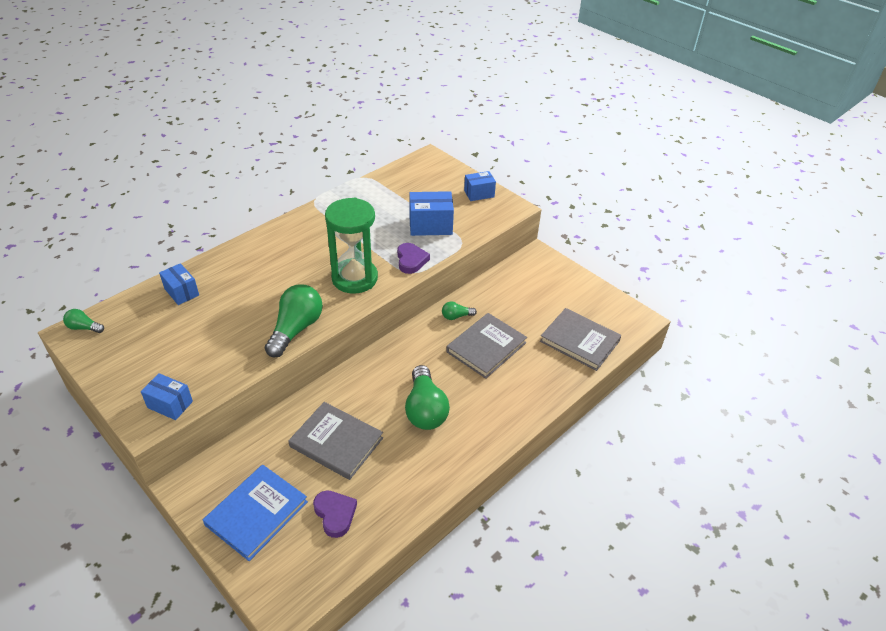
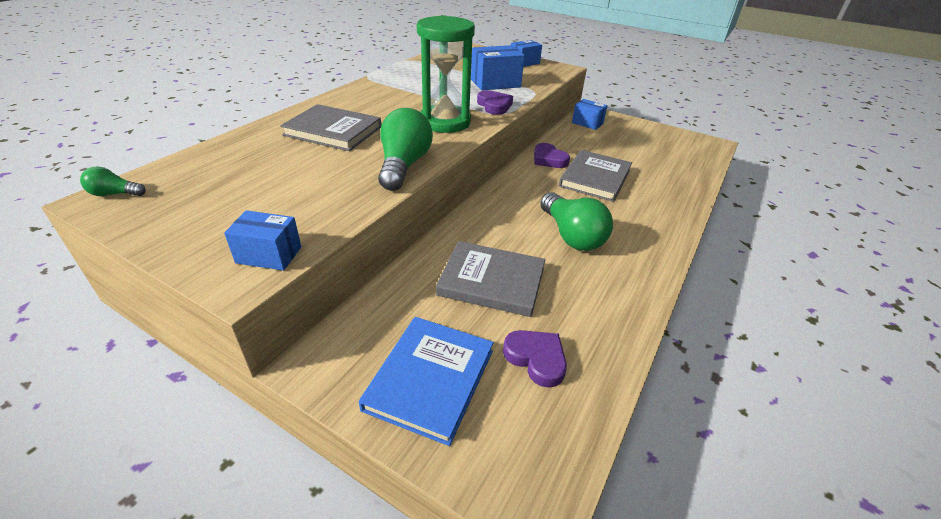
camera: 15 degrees left, 5 degrees down
blue box [159,263,199,305] -> blue box moved to [572,99,608,130]
green light bulb [442,302,477,320] -> purple heart [534,143,570,168]
grey book [540,308,621,371] -> grey book moved to [280,104,381,151]

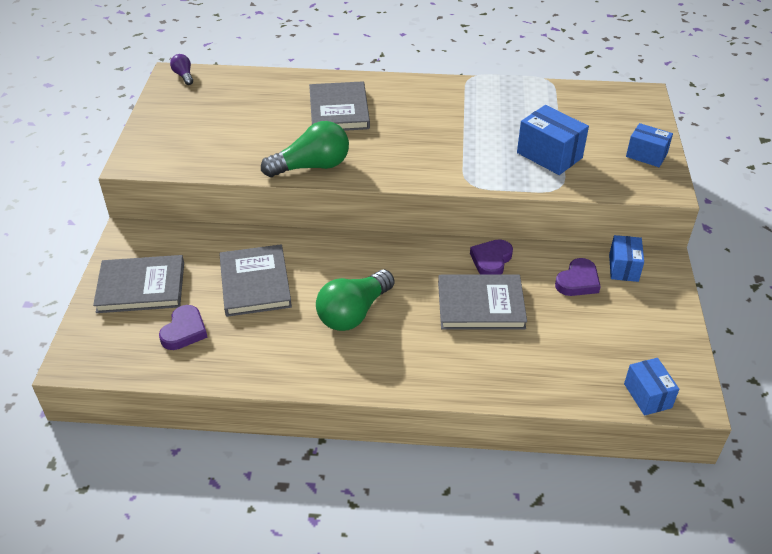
camera: 65 degrees right, 5 degrees up
green light bulb [80,167,146,196] -> purple light bulb [170,54,193,85]
blue box [224,210,301,271] -> blue box moved to [624,358,679,416]
blue book [359,317,494,446] -> grey book [93,255,184,313]
green hourglass [417,15,475,133] -> none
purple heart [477,90,513,115] -> purple heart moved to [555,258,601,296]

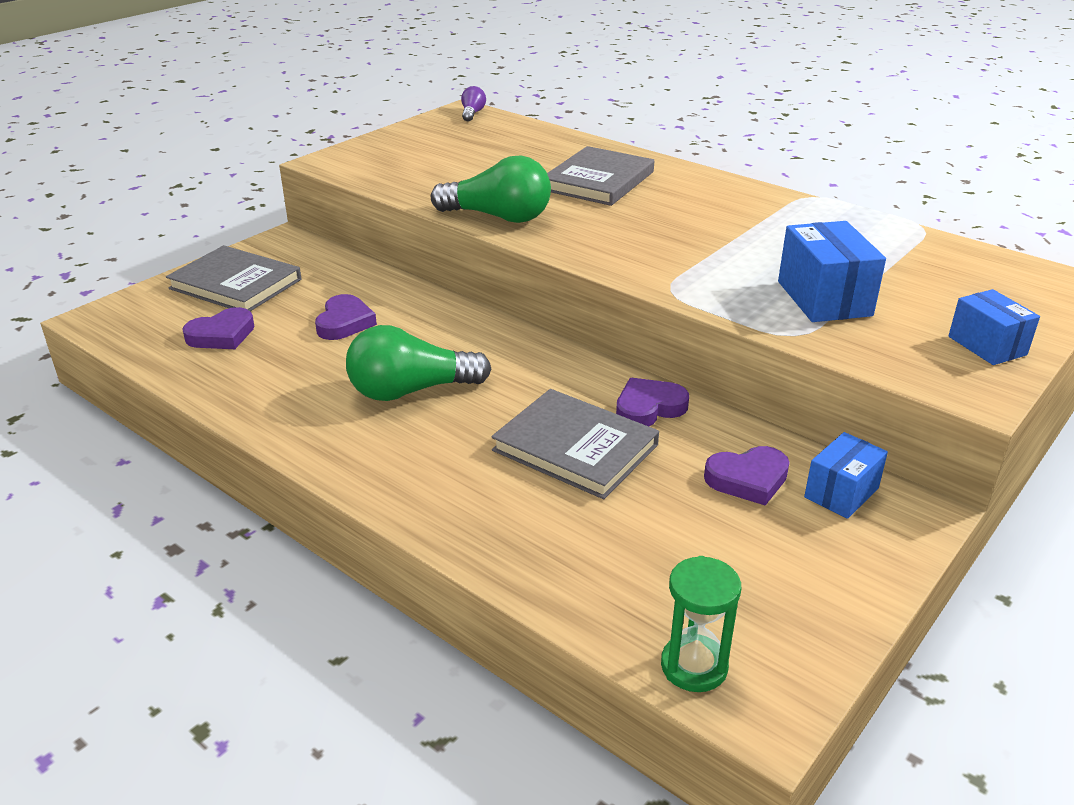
camera: 35 degrees right, 10 degrees down
grey book [219,244,292,317] -> purple heart [315,294,377,340]
blue box [624,358,679,416] -> green hourglass [661,556,741,692]

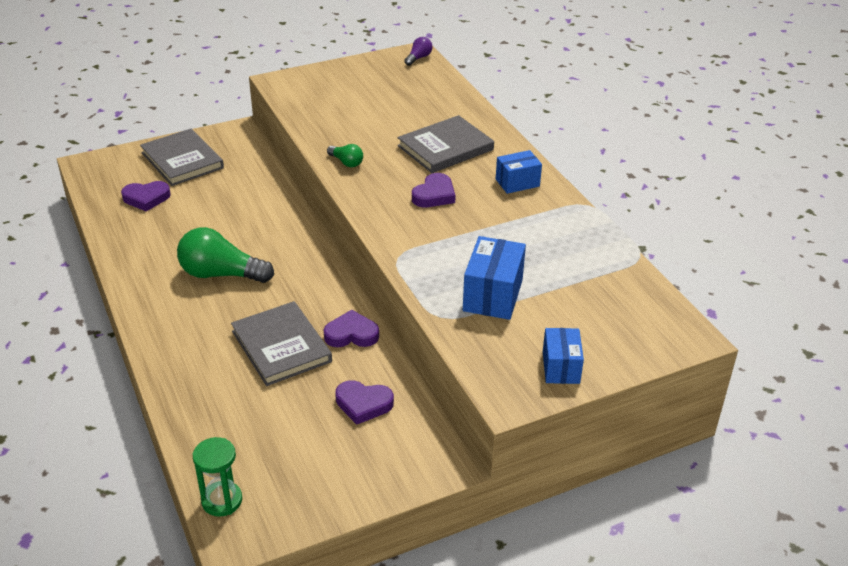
camera: 25 degrees right, 5 degrees up
purple heart [315,294,377,340] -> purple heart moved to [412,173,456,207]
green light bulb [431,156,551,223] -> green light bulb [327,144,363,168], size x0.49
blue box [804,432,888,519] -> blue box moved to [496,150,542,194]

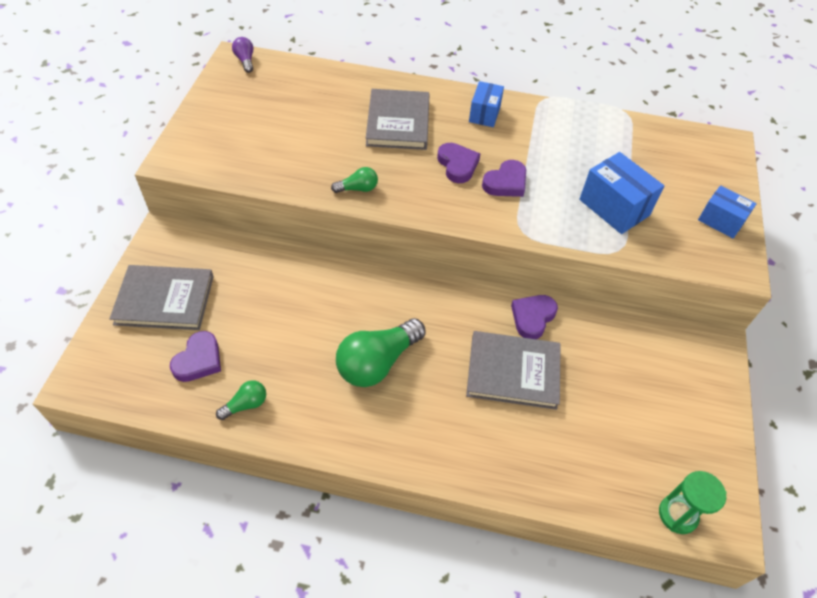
camera: 55 degrees left, 15 degrees up
purple heart [335,381,394,425] -> purple heart moved to [482,160,526,197]
none -> green light bulb [216,380,266,420]

